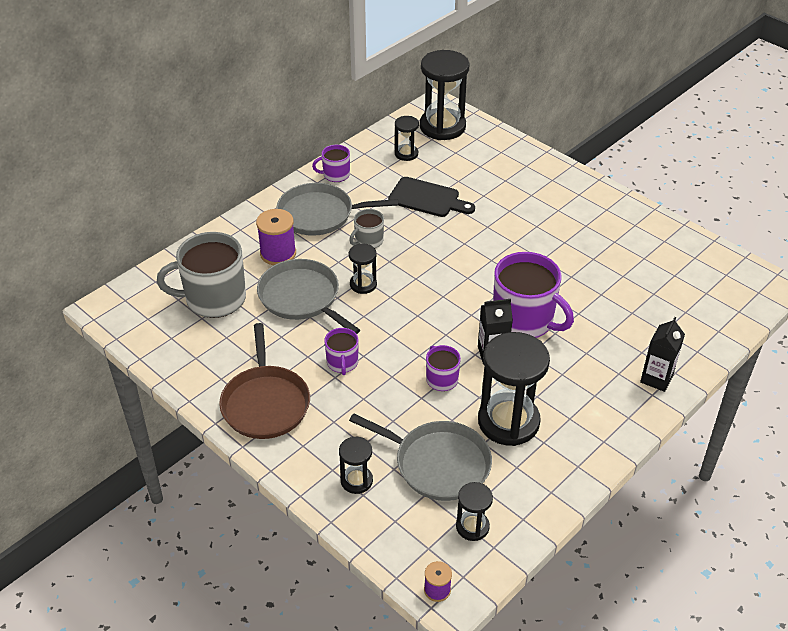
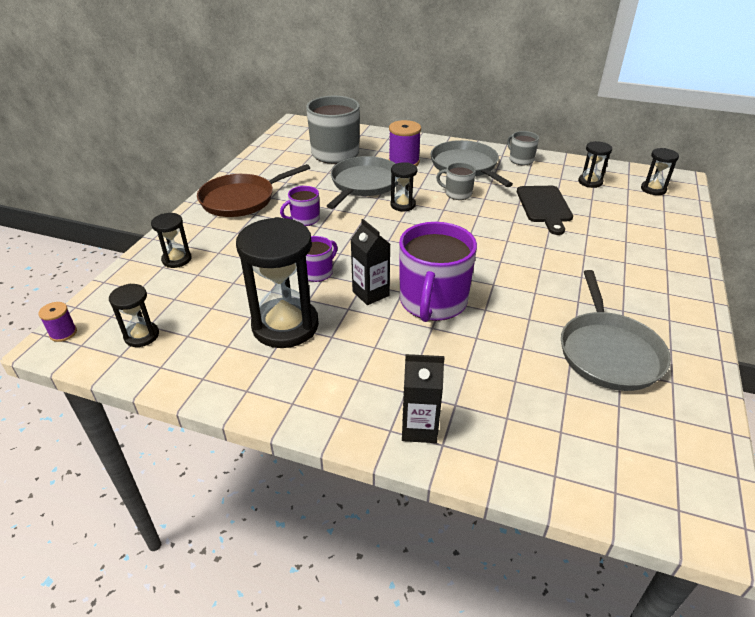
camera: 65 degrees right, 5 degrees down
purple mug [312,145,350,182] -> grey mug [507,131,539,165]
grey pan [349,413,492,501] -> grey pan moved to [561,270,671,391]
black hourglass [420,50,470,140] -> black hourglass [641,148,679,195], size x0.50

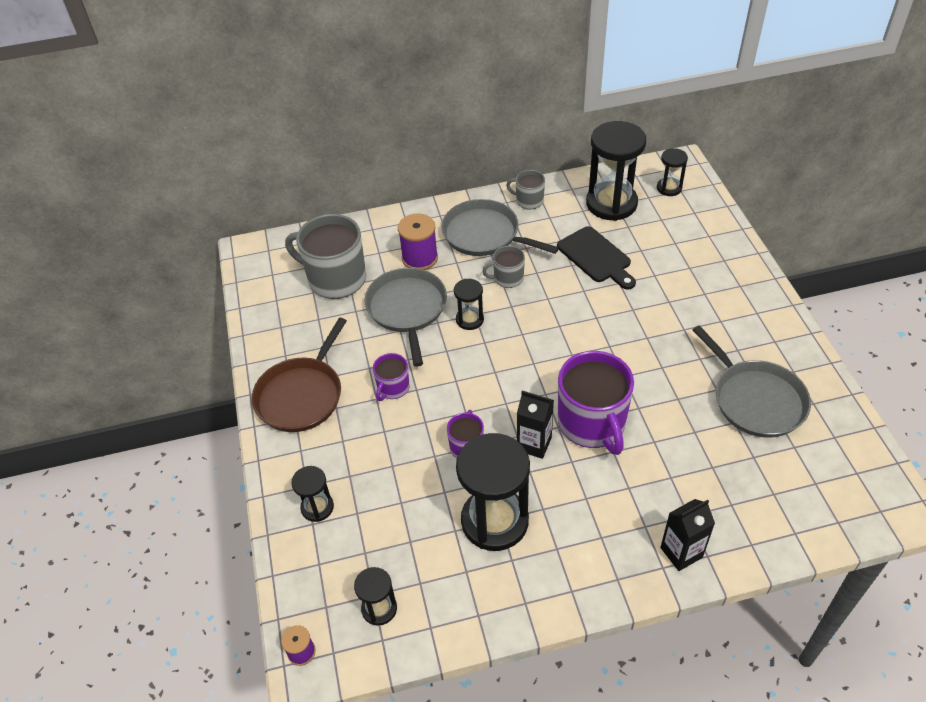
camera: 30 degrees left, 10 degrees up
black hourglass [578,141,612,188] -> black hourglass [586,121,646,221], size x2.01

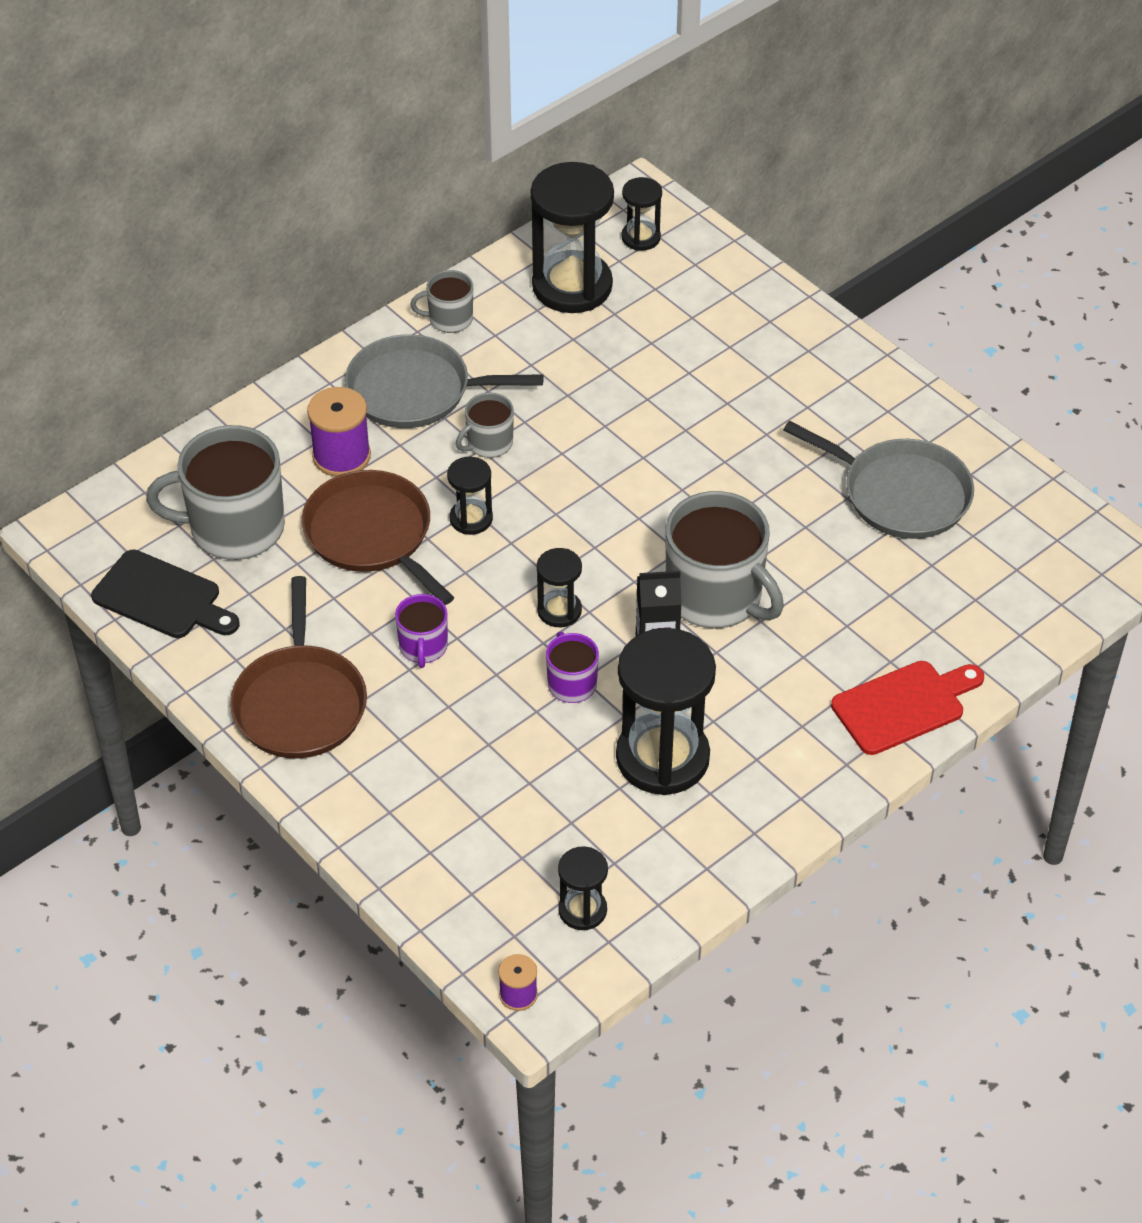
camera: 30 degrees left, 0 degrees up
black hourglass [291,466,334,522] -> black hourglass moved to [537,548,582,627]
grey pan [365,268,447,367] -> brown pan [302,470,455,605]
black cutting board [557,226,636,289] -> black cutting board moved to [91,550,240,638]
purple mug [558,351,634,455] -> grey mug [665,491,784,629]
black carton [660,499,715,571] -> red cutting board [831,661,984,755]

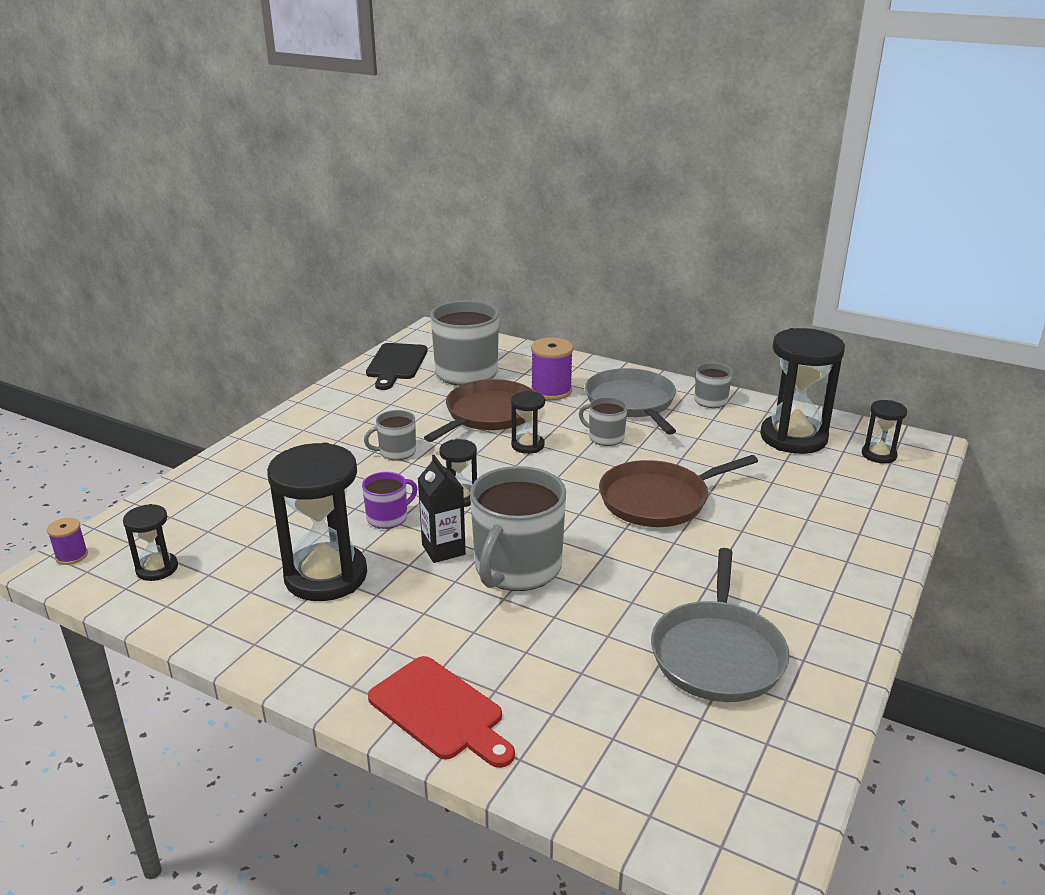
camera: 70 degrees right, 20 degrees down
brown pan [230,576,367,758] -> brown pan moved to [599,455,758,527]
purple mug [395,594,448,668] -> grey mug [364,410,416,460]

